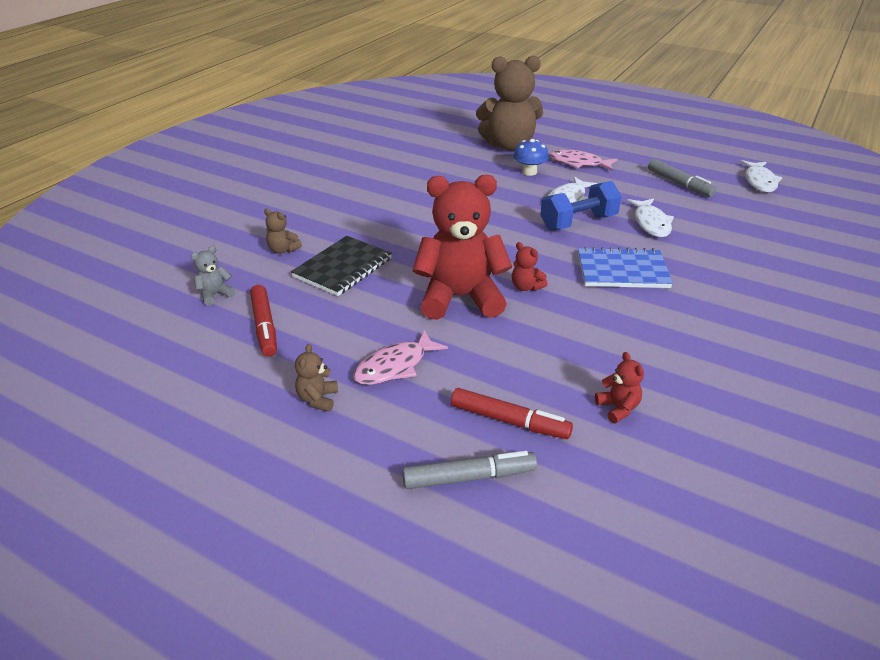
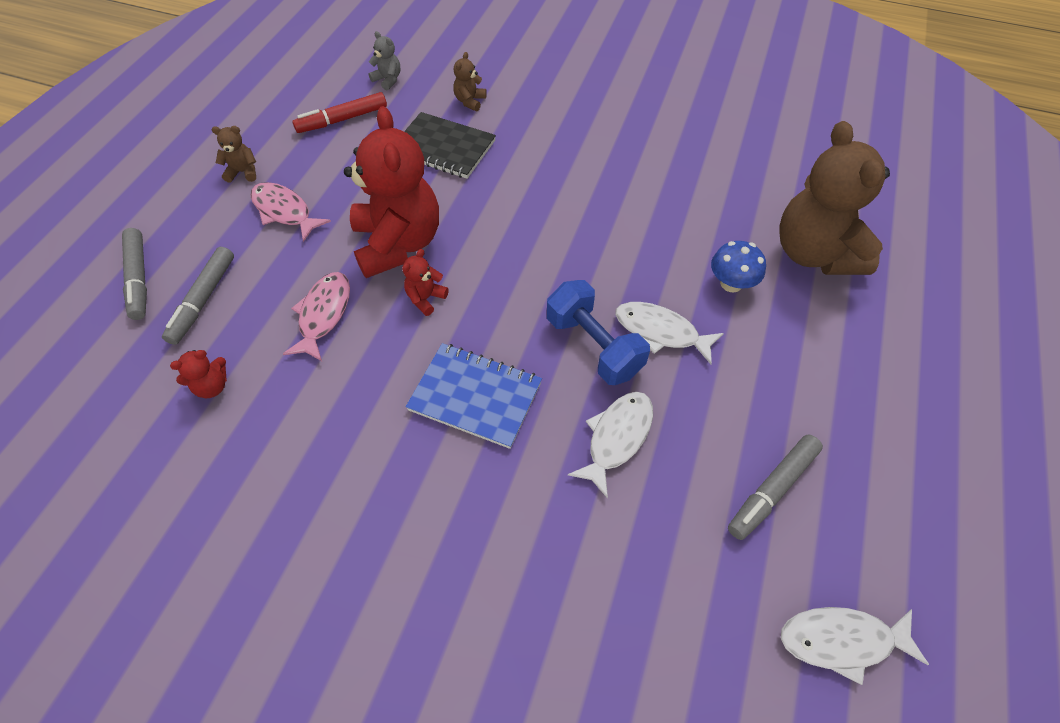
camera: 80 degrees right, 20 degrees up
red marker [451,388,573,439] -> grey marker [162,247,234,345]
pink fish [549,149,617,171] -> pink fish moved to [283,272,350,361]
blue notebook [578,247,673,288] -> blue notebook turned 60 degrees counterclockwise [406,343,542,449]
white fish [627,198,674,237] -> white fish turned 135 degrees clockwise [568,392,653,499]

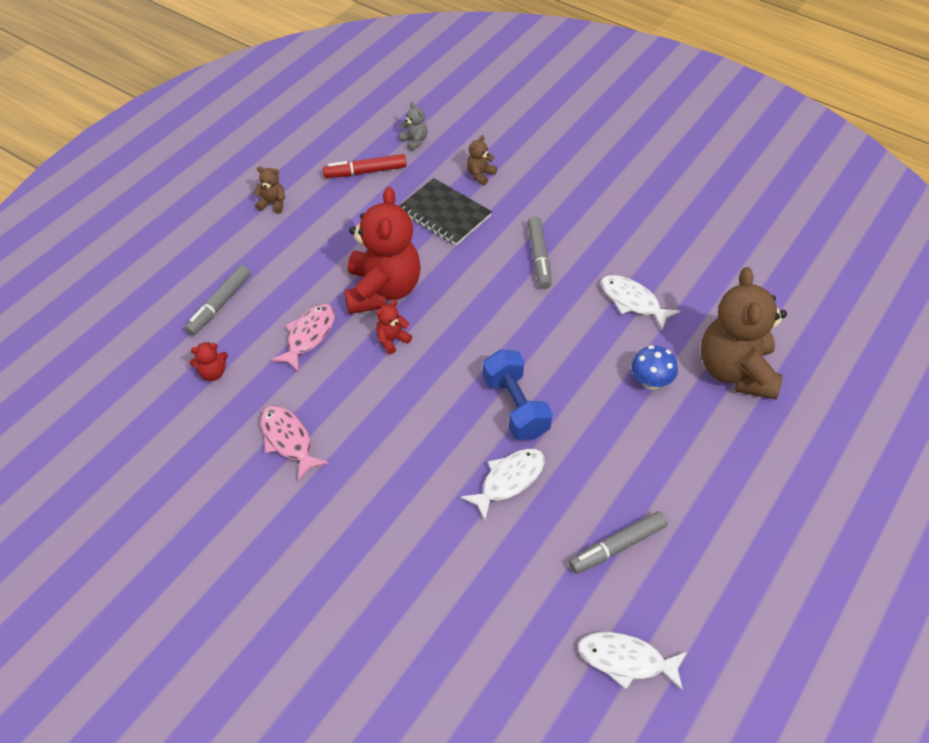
camera: 15 degrees right, 5 degrees down
grey marker [122,228,147,320] -> grey marker moved to [527,216,552,289]
pink fish [250,182,331,242] -> pink fish moved to [260,405,329,481]
blue notebook [406,343,542,449] -> none
white fish [615,302,724,364] -> white fish moved to [601,275,680,330]

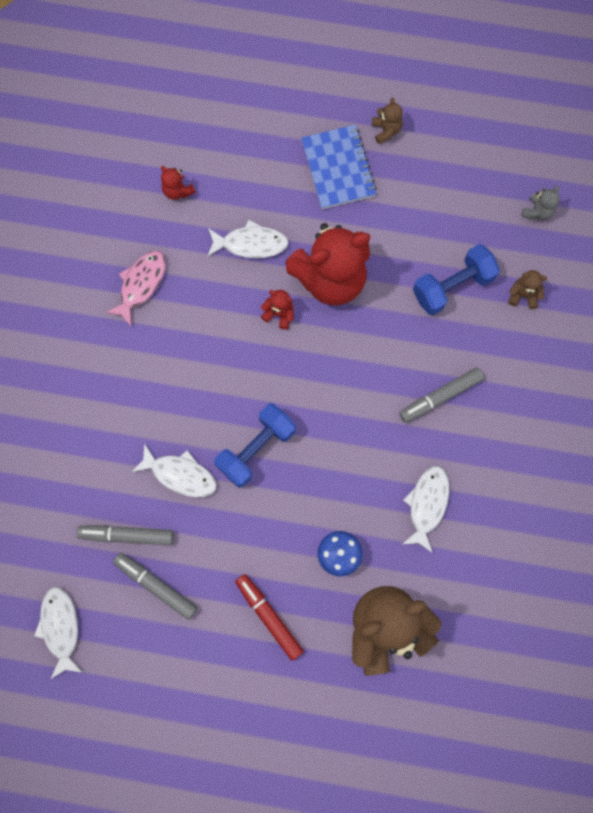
camera: 65 degrees right, 25 degrees up
grey marker [184,265,251,336] -> grey marker moved to [77,525,174,545]
pink fish [271,304,335,372] -> white fish [207,220,289,258]
red marker [323,154,407,178] -> red marker moved to [235,574,304,661]
black notebook [399,178,492,246] -> blue dumbbell [413,244,500,315]
none -> blue notebook [301,125,377,209]

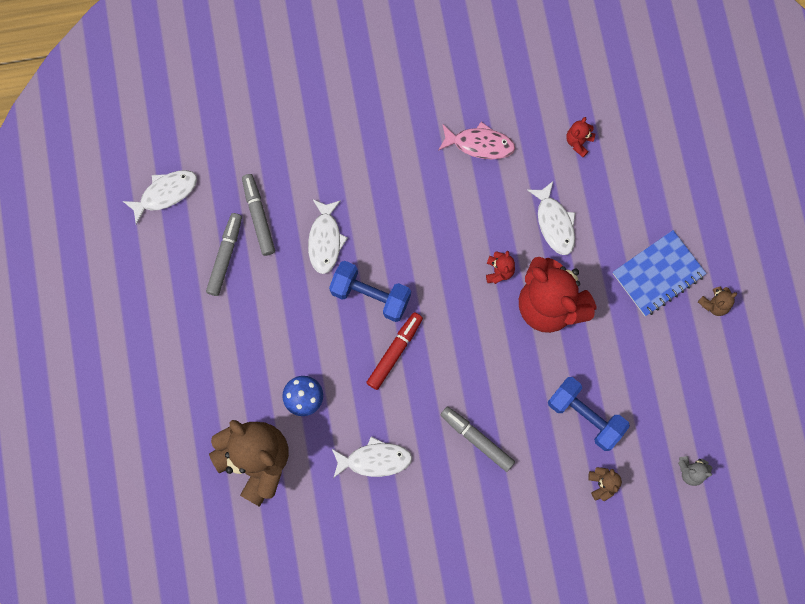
camera: 70 degrees right, 0 degrees up
red marker [235,574,304,661] -> red marker moved to [366,312,423,390]

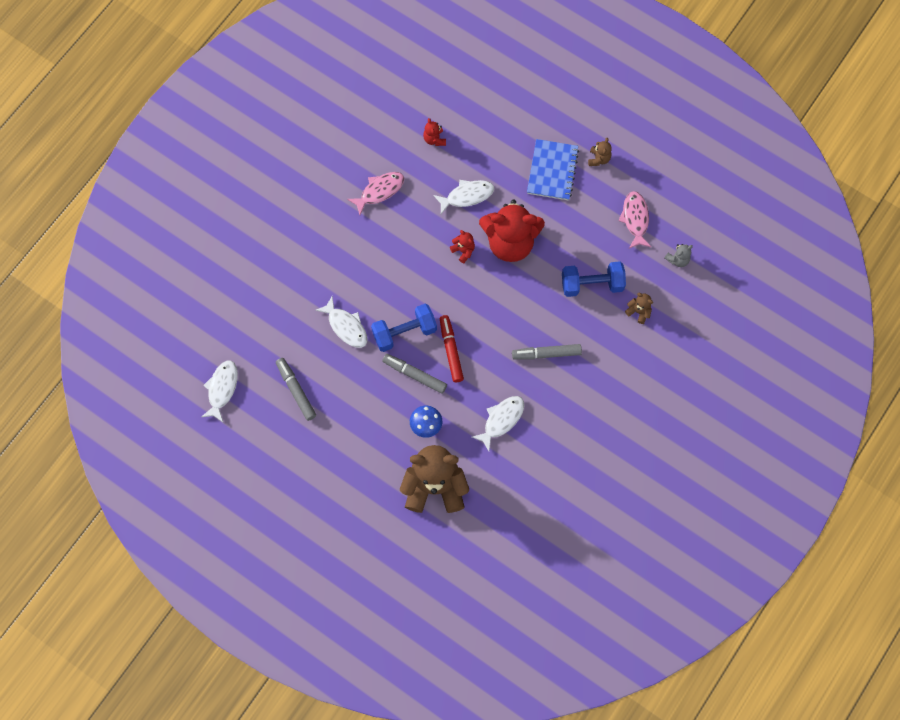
camera: 45 degrees left, 5 degrees down
grey marker [242,174,275,256] -> grey marker moved to [382,354,447,394]
white fish [527,181,575,255] -> white fish turned 45 degrees counterclockwise [433,180,494,214]
none -> pink fish [618,191,651,248]

